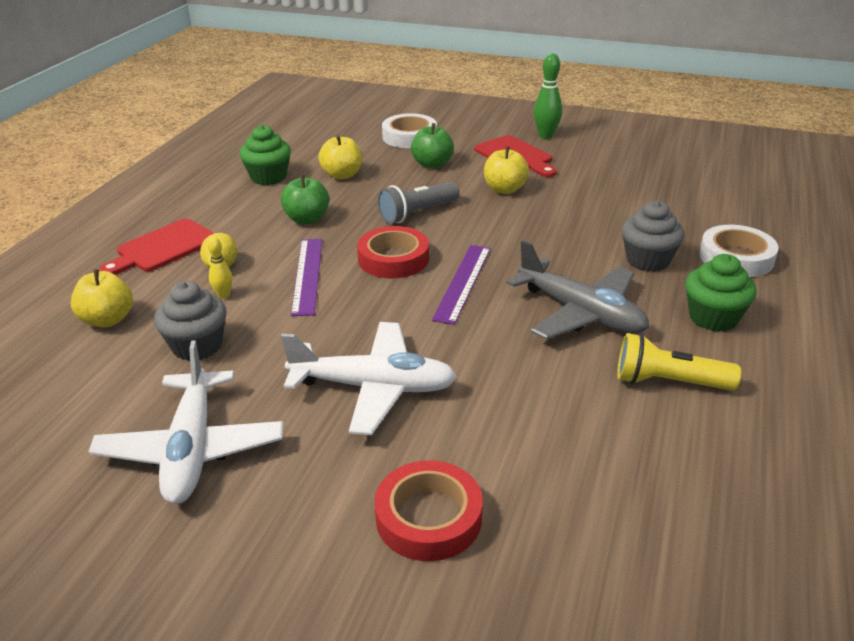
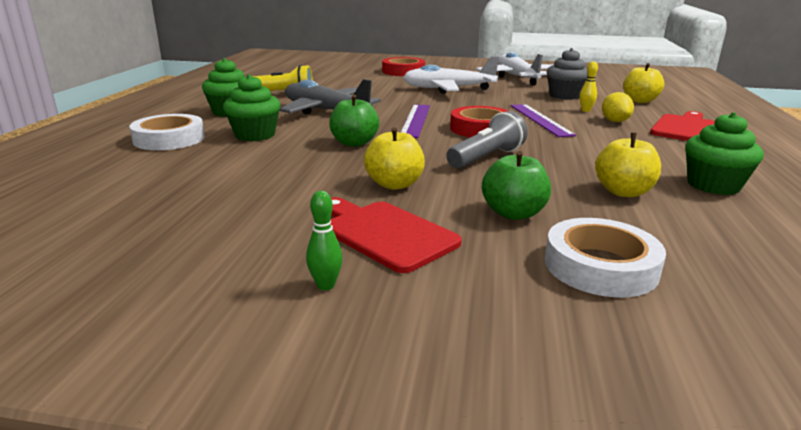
camera: 170 degrees right, 10 degrees down
green apple [281,175,329,224] -> green apple moved to [329,95,380,147]
green bowling pin [533,53,562,139] -> green bowling pin [306,191,343,291], size x0.58
grey cupcake [622,201,684,272] -> green cupcake [223,74,281,141]

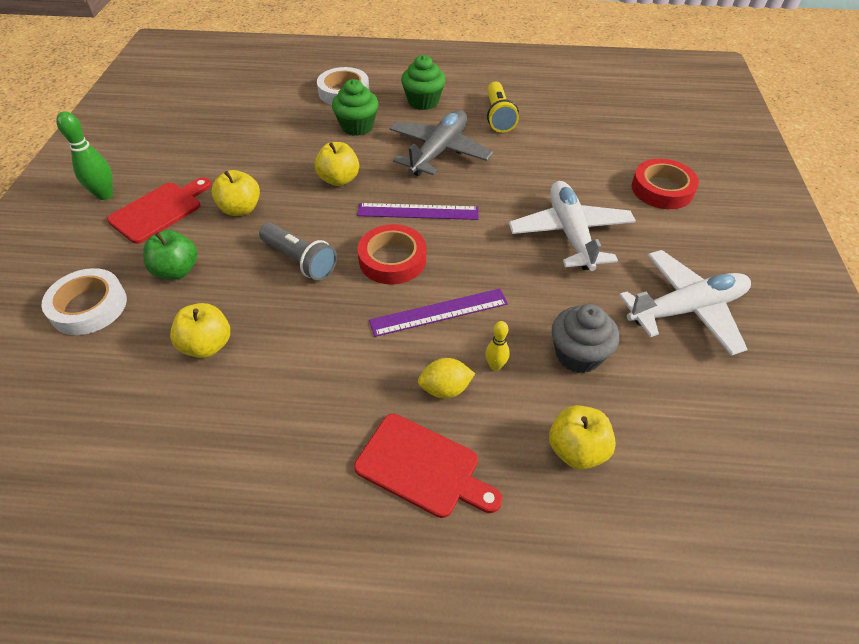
camera: 85 degrees right, 25 degrees up
green bowling pin [306,191,343,291] -> green bowling pin [56,111,113,200], size x1.72
green apple [329,95,380,147] -> yellow apple [315,142,359,186]
green cupcake [685,112,764,195] -> none

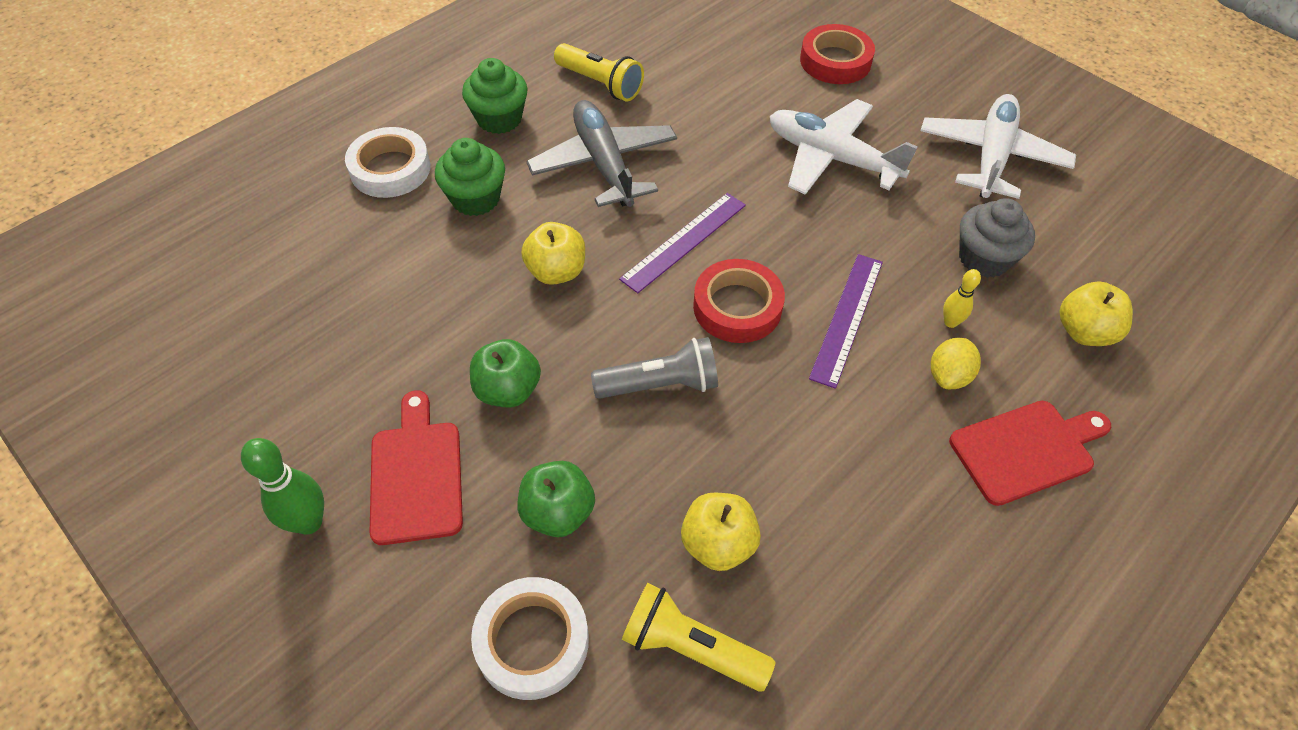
camera: 50 degrees left, 5 degrees up
yellow apple [211,170,260,216] -> green apple [470,339,541,407]
none -> yellow flashlight [622,583,775,691]

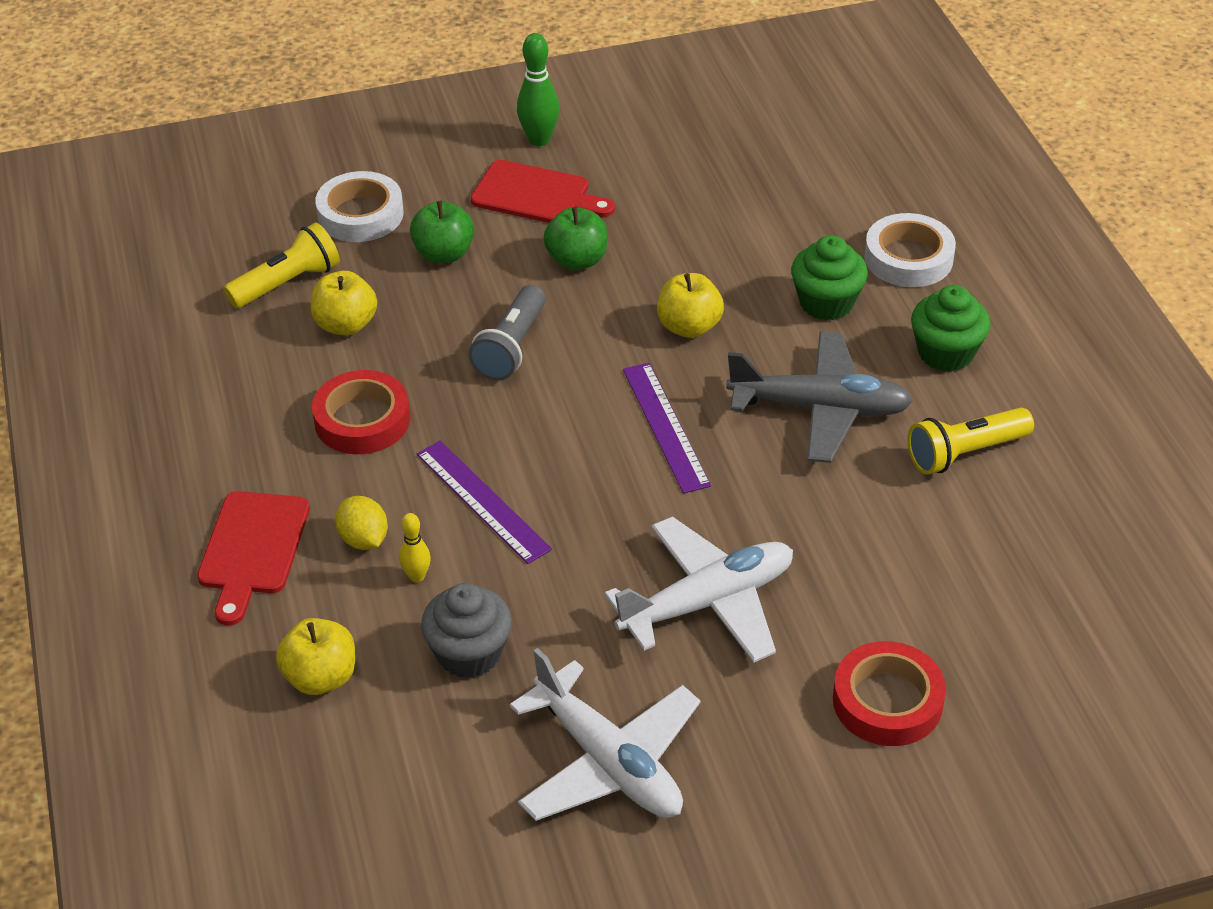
camera: 120 degrees right, 10 degrees down
red tape [693,259,785,343] -> red tape moved to [312,370,410,454]

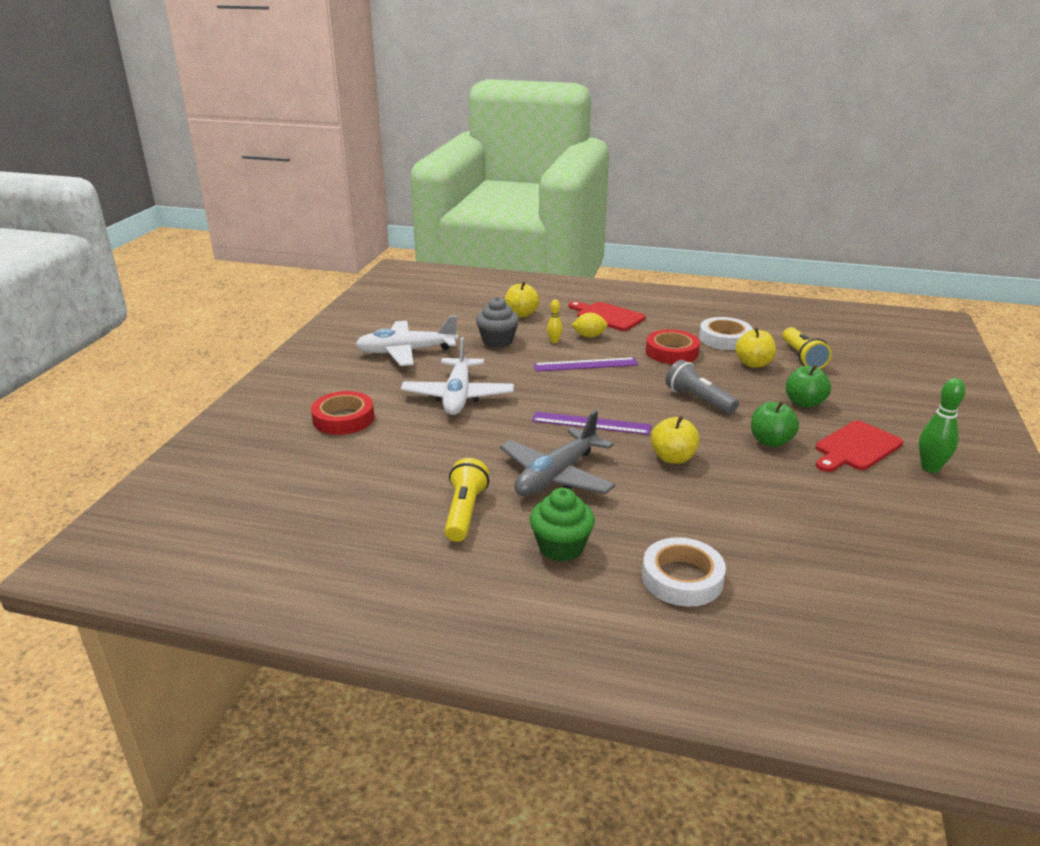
camera: 120 degrees right, 15 degrees down
white tape [315,171,404,242] -> white tape moved to [699,317,753,350]
green cupcake [791,235,868,321] -> none

